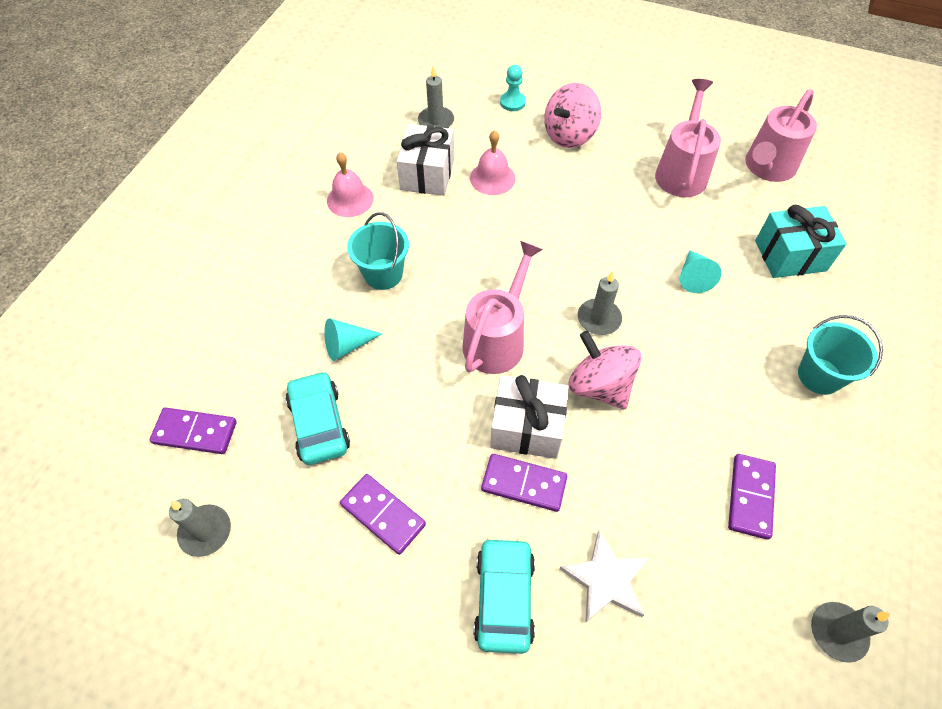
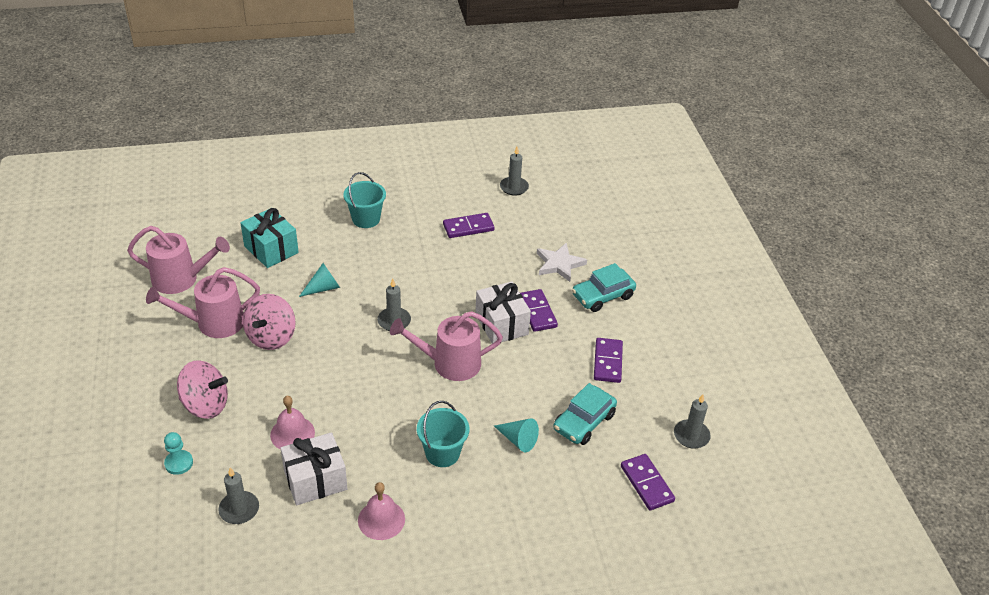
camera: 125 degrees left, 15 degrees down
pink spinning top [569,331,641,409] -> pink spinning top moved to [243,294,296,350]

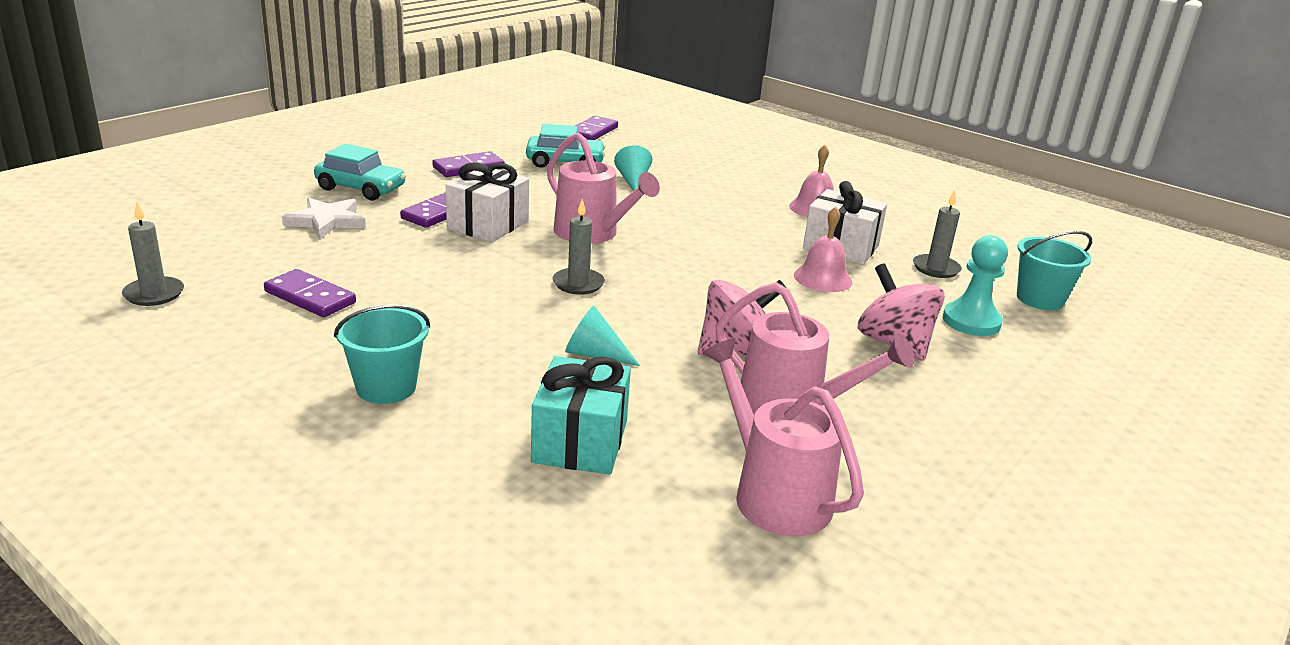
camera: 130 degrees left, 15 degrees down
turquoise pawn [164,432,193,475] -> turquoise pawn [943,235,1008,336], size x1.51
turquoise bucket [417,401,469,467] -> turquoise bucket moved to [1017,231,1092,310]
grey candle [674,394,711,449] -> none

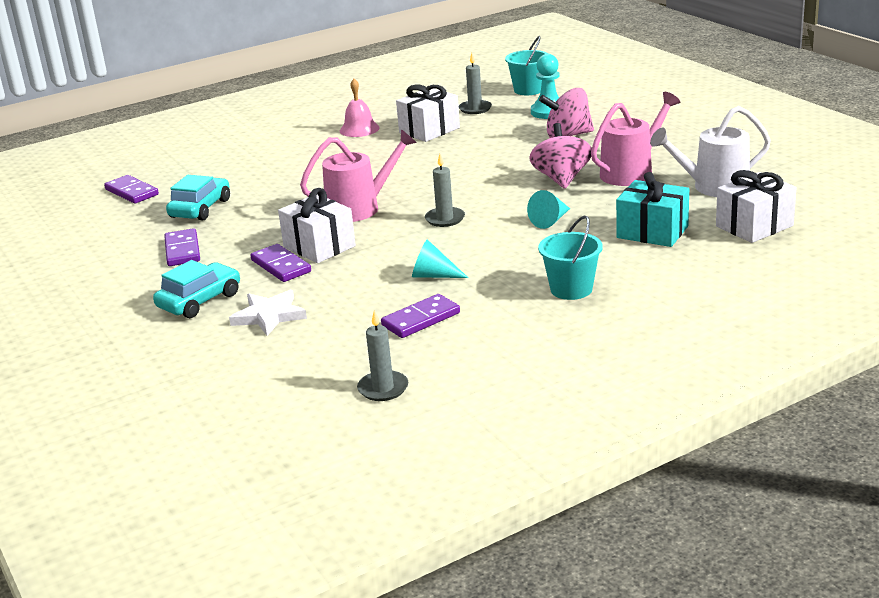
camera: 65 degrees left, 0 degrees up
turquoise cone [614,145,652,191] -> turquoise cone moved to [412,239,468,278]
pink watering can [703,338,864,536] -> white watering can [650,106,771,197]
pink bell [794,206,852,292] -> none
none -> white gift [716,170,796,243]

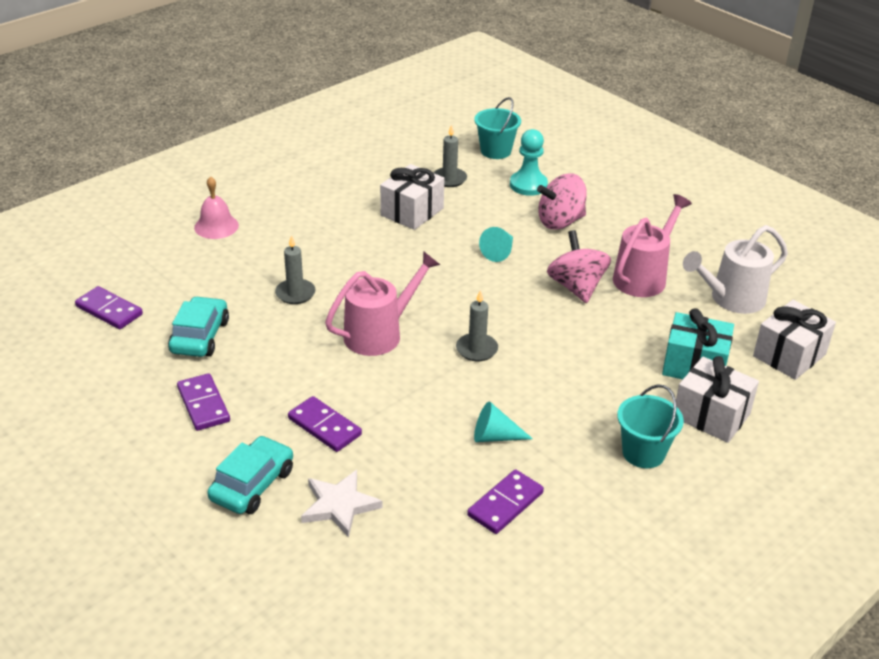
camera: 15 degrees left, 10 degrees up
white gift [278,188,356,263] -> white gift moved to [676,356,759,443]
pink bell [340,79,379,137] -> pink bell moved to [194,176,239,239]
grey candle [357,310,408,401] -> grey candle moved to [275,235,316,304]
turquoise cone [527,190,570,229] -> turquoise cone moved to [479,227,513,262]

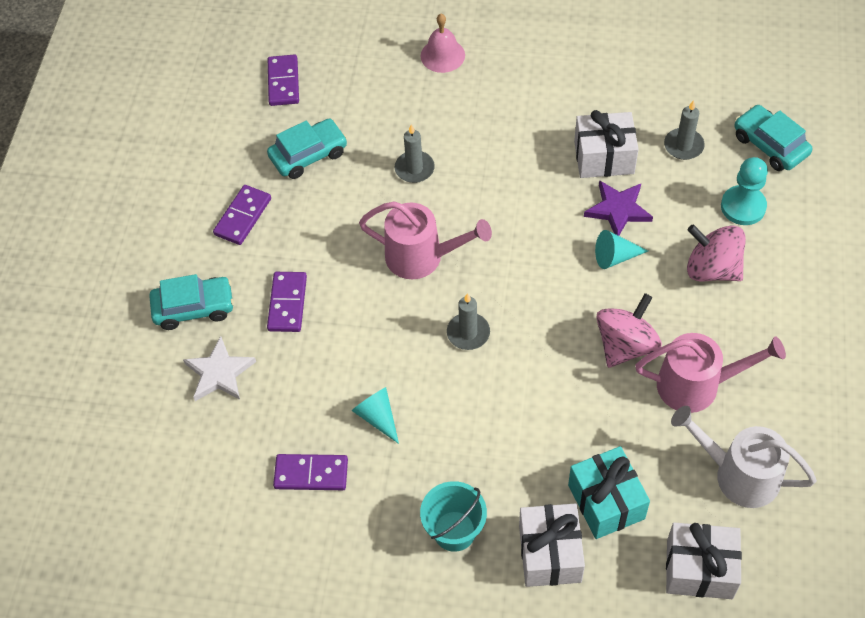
camera: 55 degrees right, 20 degrees up
turquoise bucket [475,97,521,159] -> turquoise car [734,105,812,171]
none -> purple star [584,180,653,236]

